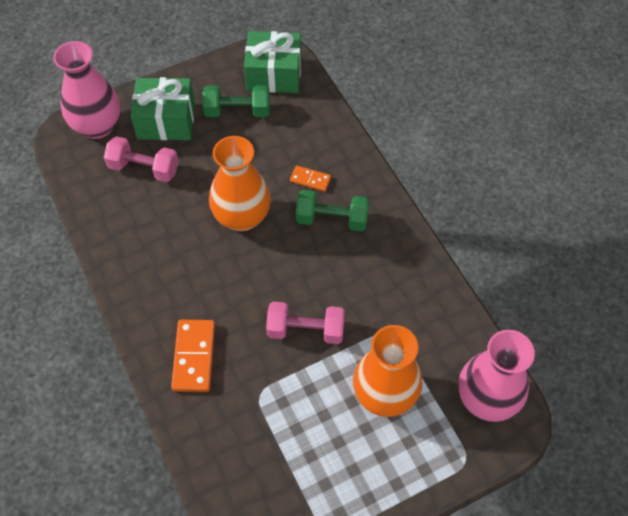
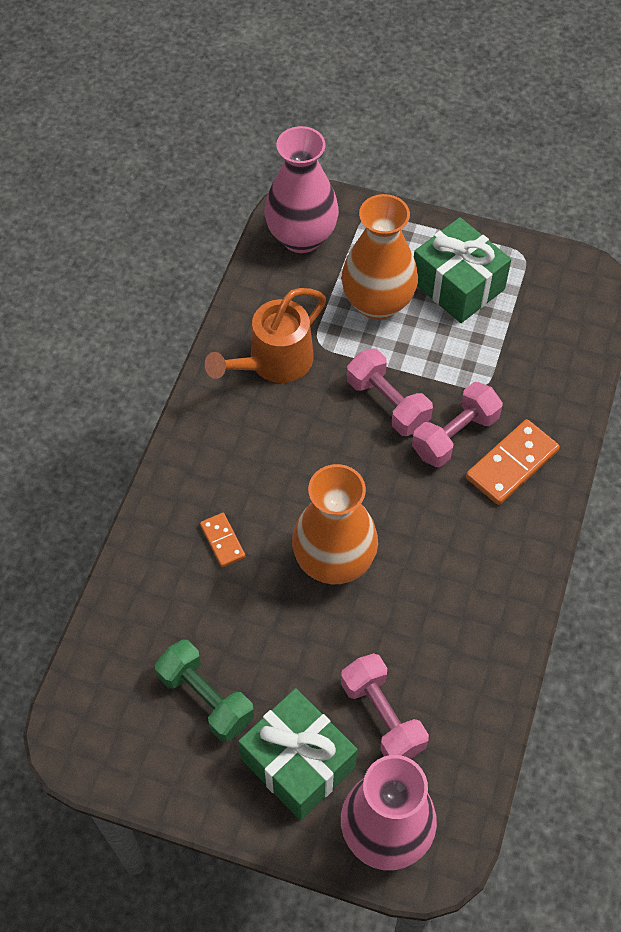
camera: 135 degrees left, 0 degrees up
green gift [244,31,301,93] -> green gift moved to [414,217,511,323]
green dumbbell [296,190,369,231] -> none
none -> orange watering can [205,288,326,383]
none -> pink dumbbell [412,382,503,467]

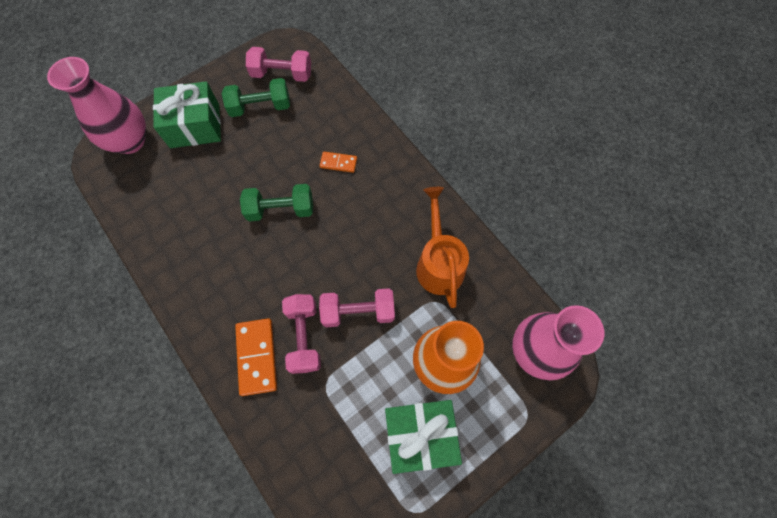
camera: 125 degrees right, 10 degrees up
orange vase [292,464,378,584] -> green dumbbell [240,184,313,222]
pink dumbbell [341,653,429,759] -> pink dumbbell moved to [246,47,311,82]

